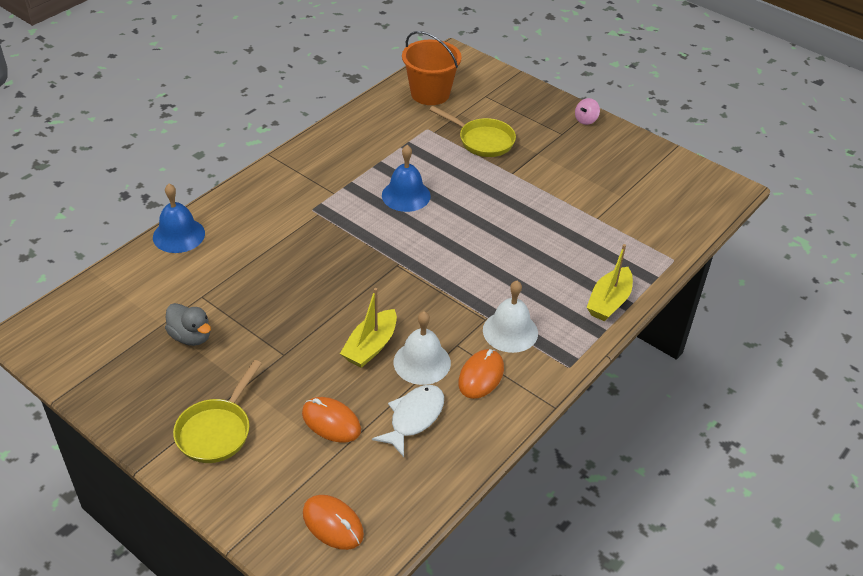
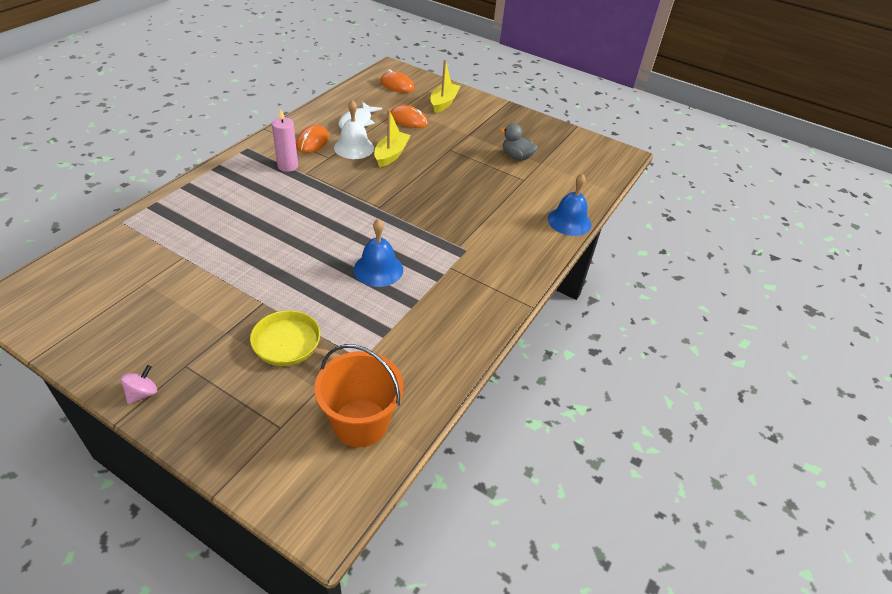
camera: 170 degrees right, 0 degrees up
yellow pan [173,360,262,463] -> none
white bell [483,281,538,353] -> pink candle [272,109,298,172]
yellow boat [586,244,633,321] -> yellow boat moved to [431,60,460,113]

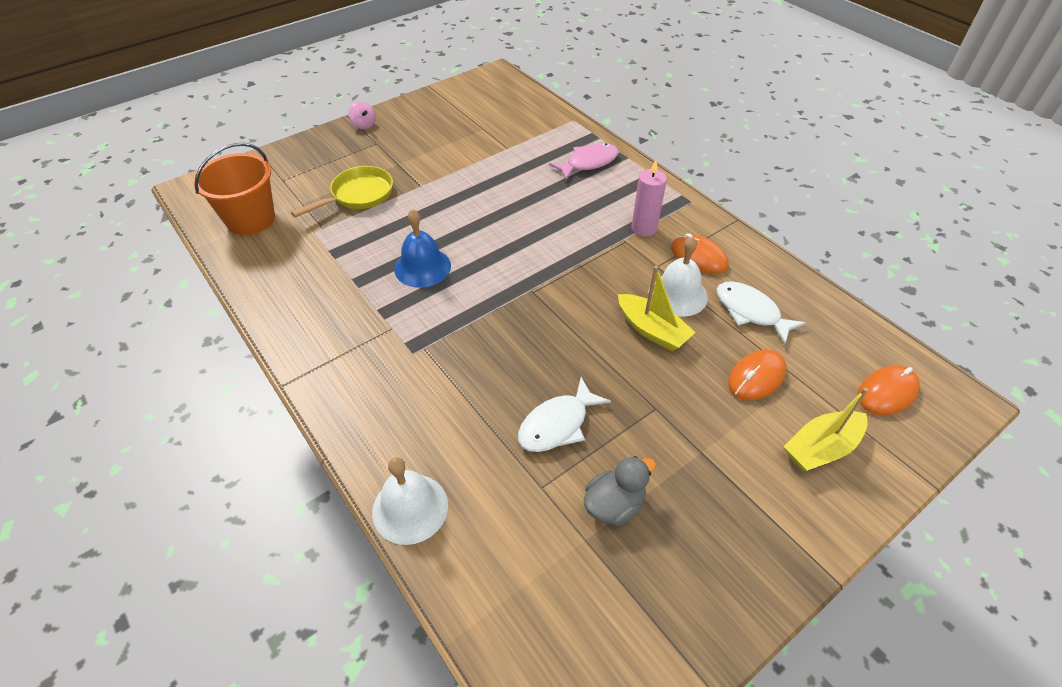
camera: 115 degrees right, 5 degrees up
yellow boat [431,60,460,113] -> yellow boat turned 105 degrees clockwise [784,387,868,471]
blue bell [548,173,591,236] -> white bell [372,457,448,545]
none -> white fish [518,377,611,452]
none -> pink fish [549,143,619,180]

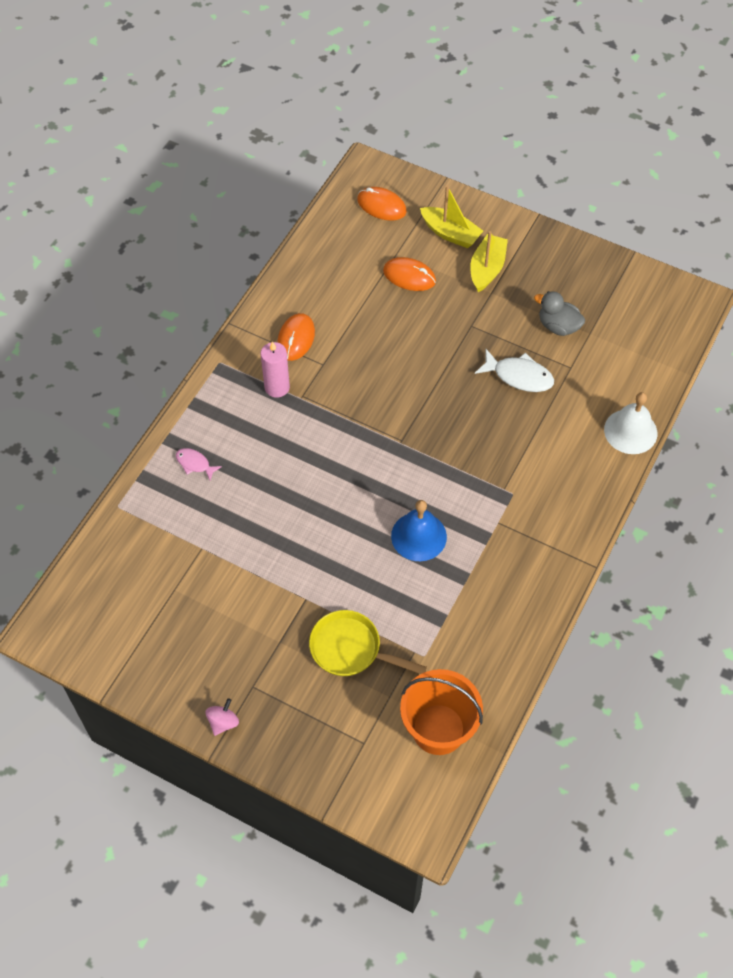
camera: 115 degrees left, 10 degrees up
pink fish [549,143,619,180] -> pink fish [176,448,222,481], size x0.59
yellow boat [618,266,696,351] -> yellow boat moved to [470,231,508,292]
white bell [649,236,708,317] -> none
white fish [716,281,806,344] -> none

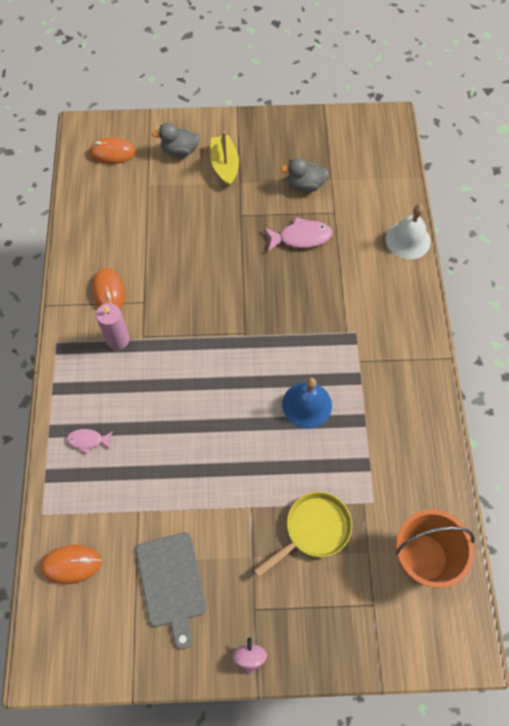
camera: 30 degrees left, 5 degrees up
yellow pan [309,610,427,676] -> yellow pan turned 150 degrees clockwise [254,492,352,577]
orange mouse [383,257,436,291] -> orange mouse moved to [40,545,102,584]
yellow boat [420,185,483,248] -> grey duck [152,123,200,157]
white fish [475,349,554,392] -> pink fish [264,217,333,252]
none -> grey cutting board [136,532,206,649]

